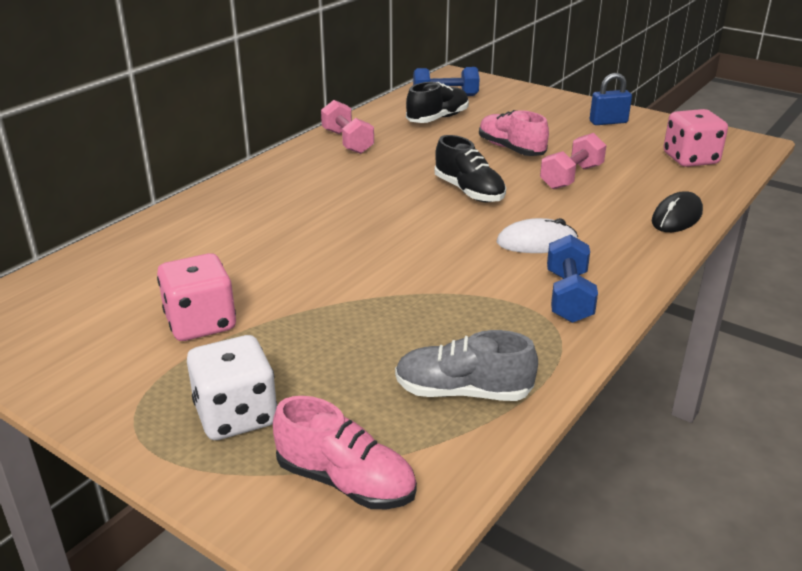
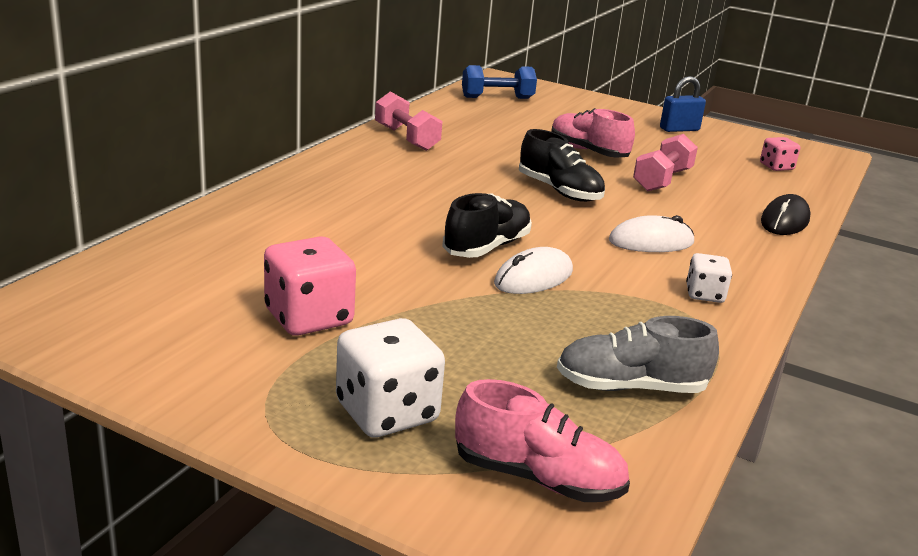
camera: 10 degrees left, 5 degrees down
black shoe [406,82,469,123] -> black shoe moved to [442,193,532,258]
blue dumbbell [547,235,598,323] -> white dice [686,253,732,303]
pink dice [663,109,728,167] -> pink dice [760,137,800,171], size x0.58
none -> white mouse [494,247,573,294]

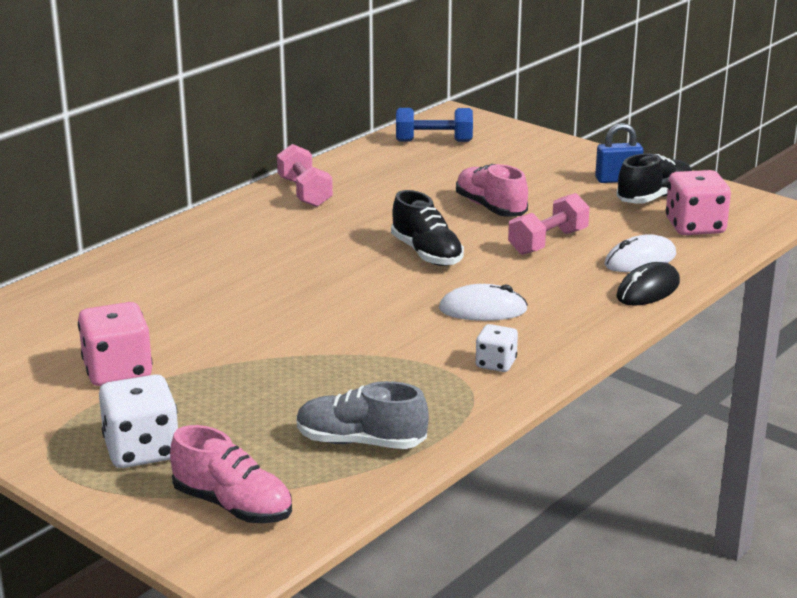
camera: 15 degrees right, 0 degrees up
black shoe [442,193,532,258] -> black shoe moved to [616,154,692,204]
white mouse [494,247,573,294] -> white mouse moved to [604,234,676,272]
pink dice [760,137,800,171] -> pink dice [666,170,731,235], size x1.74

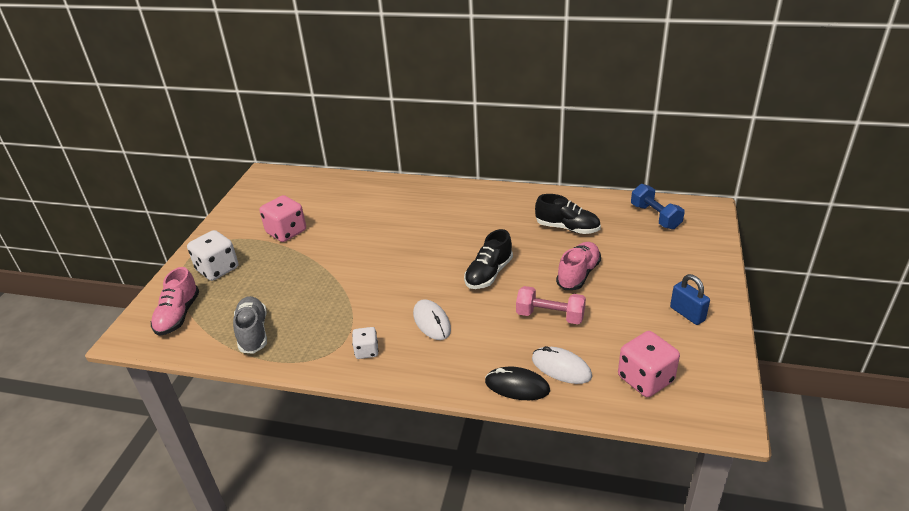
camera: 65 degrees right, 10 degrees up
pink dumbbell [277,144,333,207] -> none
black shoe [616,154,692,204] -> black shoe moved to [535,194,601,234]

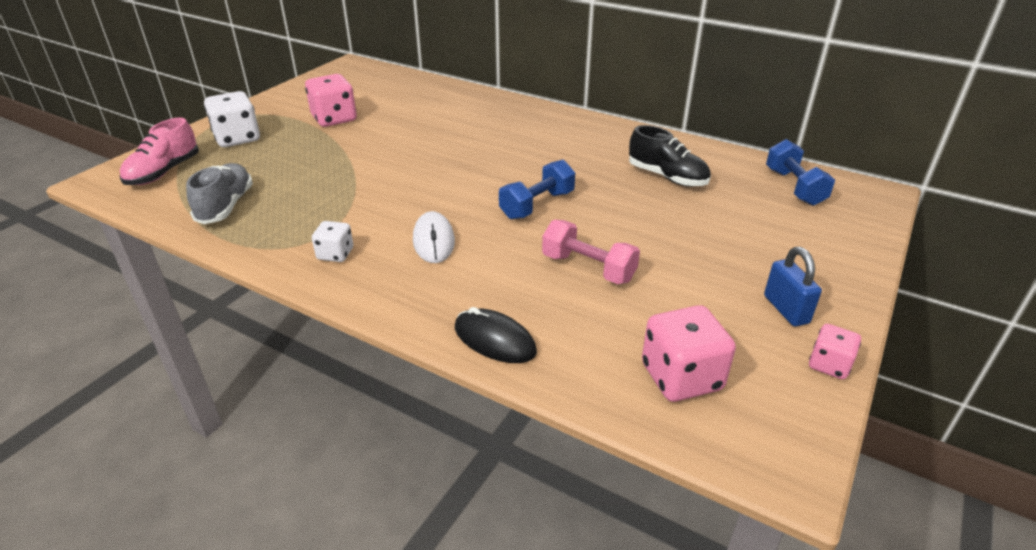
camera: 15 degrees right, 0 degrees up
black shoe [464,229,513,289] -> blue dumbbell [499,160,575,220]
white mouse [532,346,592,384] -> none
pink shoe [556,242,601,290] -> none
none -> pink dice [809,324,861,379]

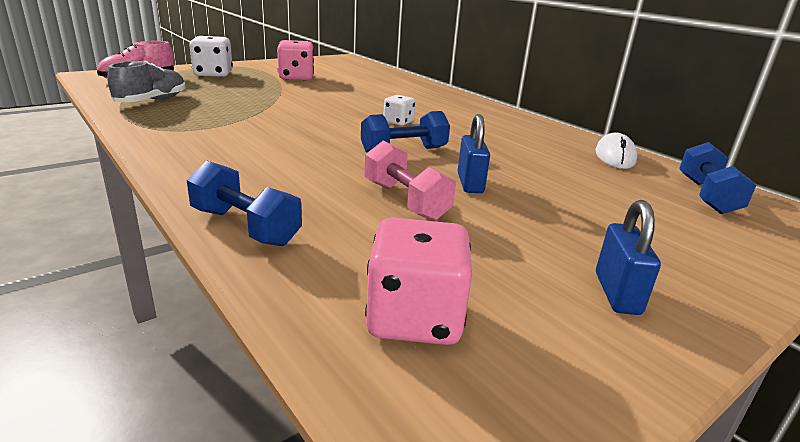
camera: 20 degrees right, 10 degrees down
white dice [312,221,353,262] -> white dice moved to [383,95,416,126]
white mouse [413,211,455,263] -> white mouse moved to [595,132,637,169]
black mouse [455,307,537,363] -> blue dumbbell [187,160,302,246]
black shoe [629,125,711,187] -> none
pink dice [809,324,861,379] -> none
none -> blue padlock [458,114,490,193]

